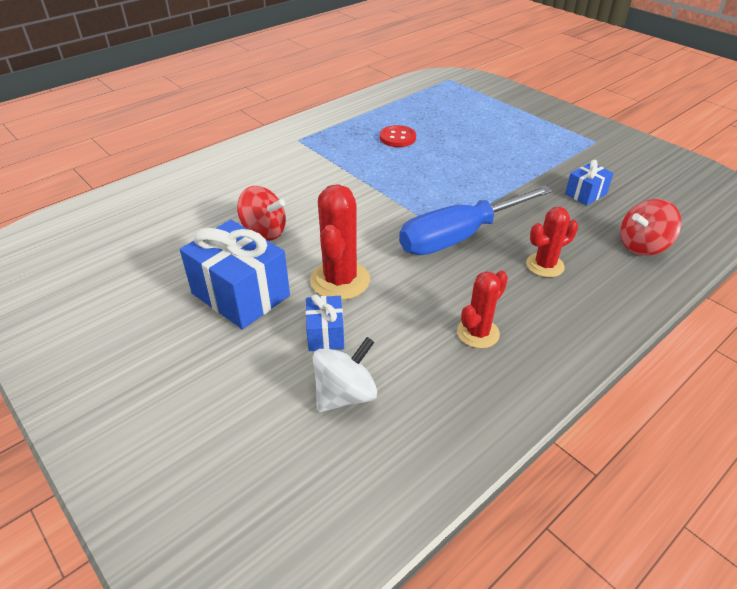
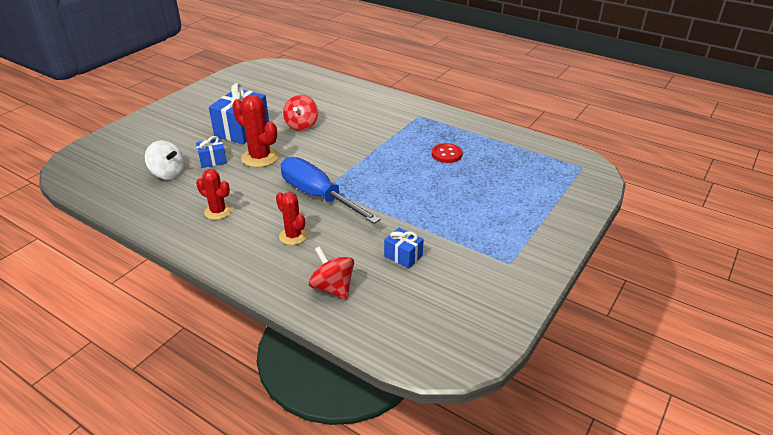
camera: 75 degrees right, 5 degrees down
red cactus [310,184,370,300] -> red cactus turned 45 degrees clockwise [232,95,279,167]

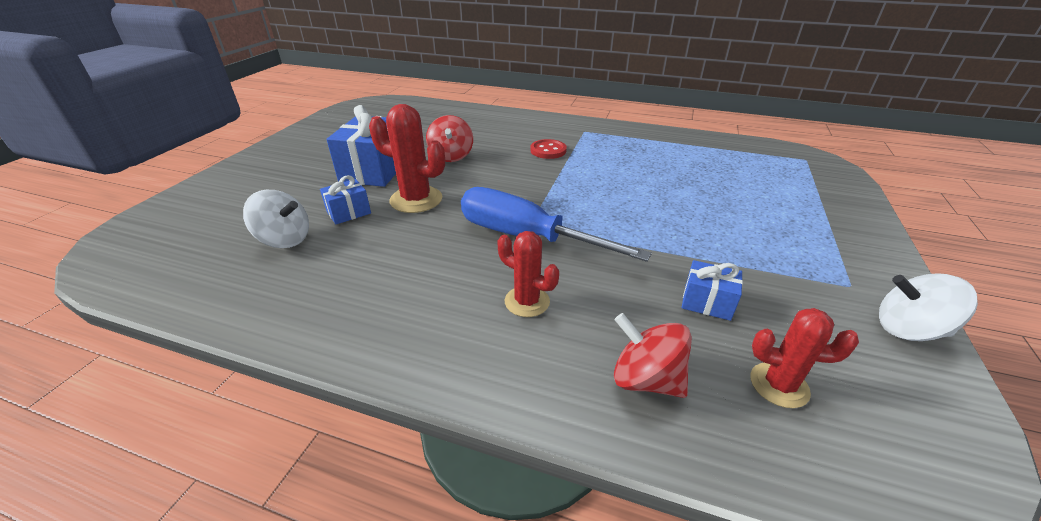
camera: 15 degrees left, 0 degrees up
red cactus [196,169,232,220] -> red cactus moved to [750,308,859,408]
red button [432,143,463,163] -> red button moved to [530,139,567,159]
none -> white spinning top [879,273,978,341]

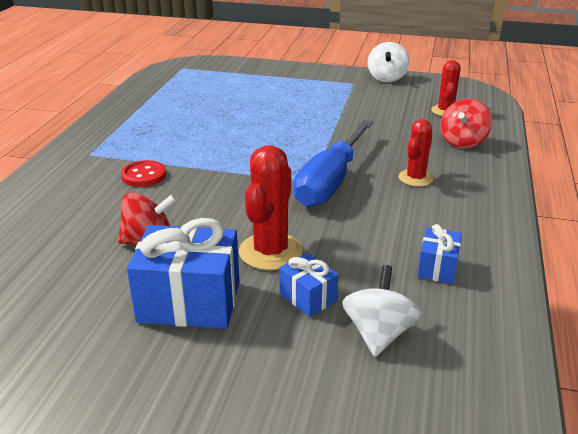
camera: 95 degrees left, 5 degrees down
blue gift [682,260,743,321] -> blue gift moved to [417,224,462,284]

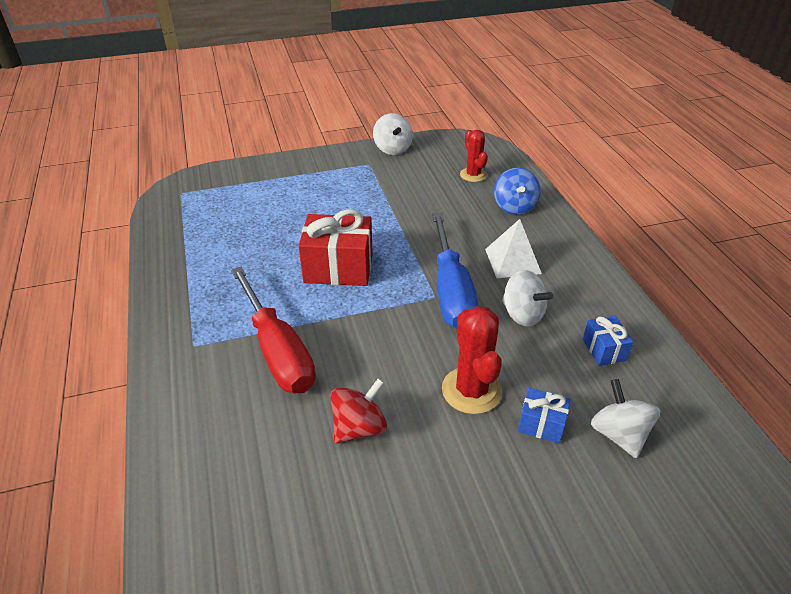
camera: 30 degrees left, 10 degrees up
red button [121,160,166,187] -> red screwdriver [231,267,316,393]
blue gift [127,218,240,329] -> none
red cactus [399,119,434,187] -> white pyramid [485,219,542,278]
red spinning top [440,99,492,148] -> blue spinning top [494,168,541,215]
none -> red gift [299,209,373,286]
none -> white spinning top [502,270,553,327]

